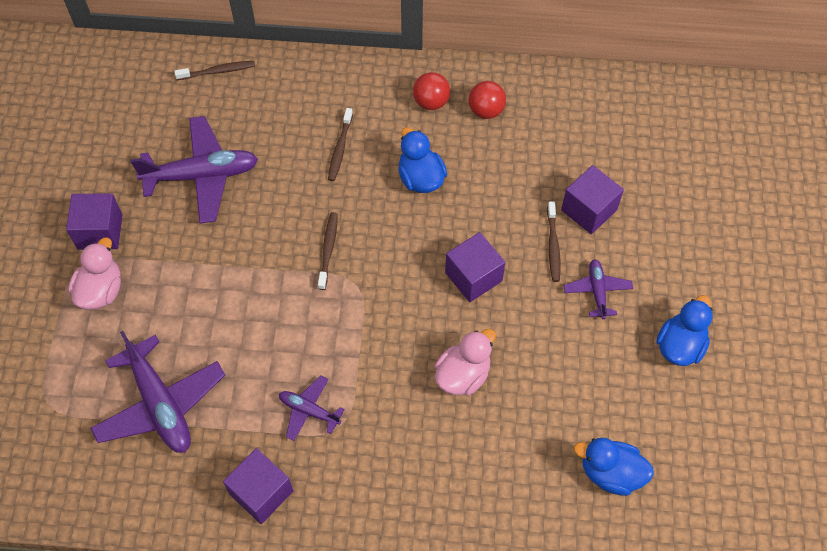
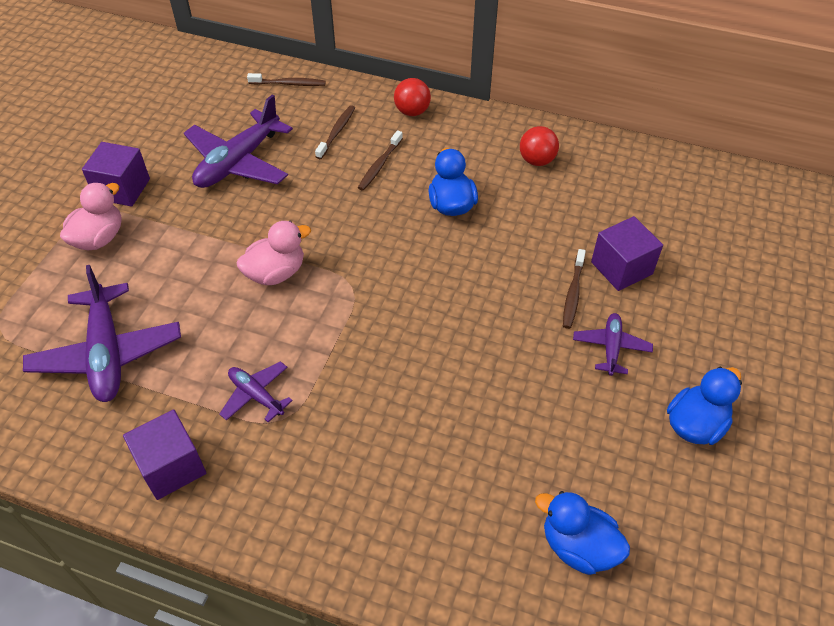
camera: 15 degrees right, 10 degrees down
purple plane [131,116,258,224] -> purple plane turned 120 degrees clockwise [184,94,293,188]
brown toothbrush [318,212,338,290] -> brown toothbrush moved to [315,105,355,159]
red ball [413,72,450,110] -> red ball moved to [394,78,431,116]
pink duck [435,329,496,395] -> pink duck moved to [237,221,311,285]
purple cube [445,232,505,302] -> none

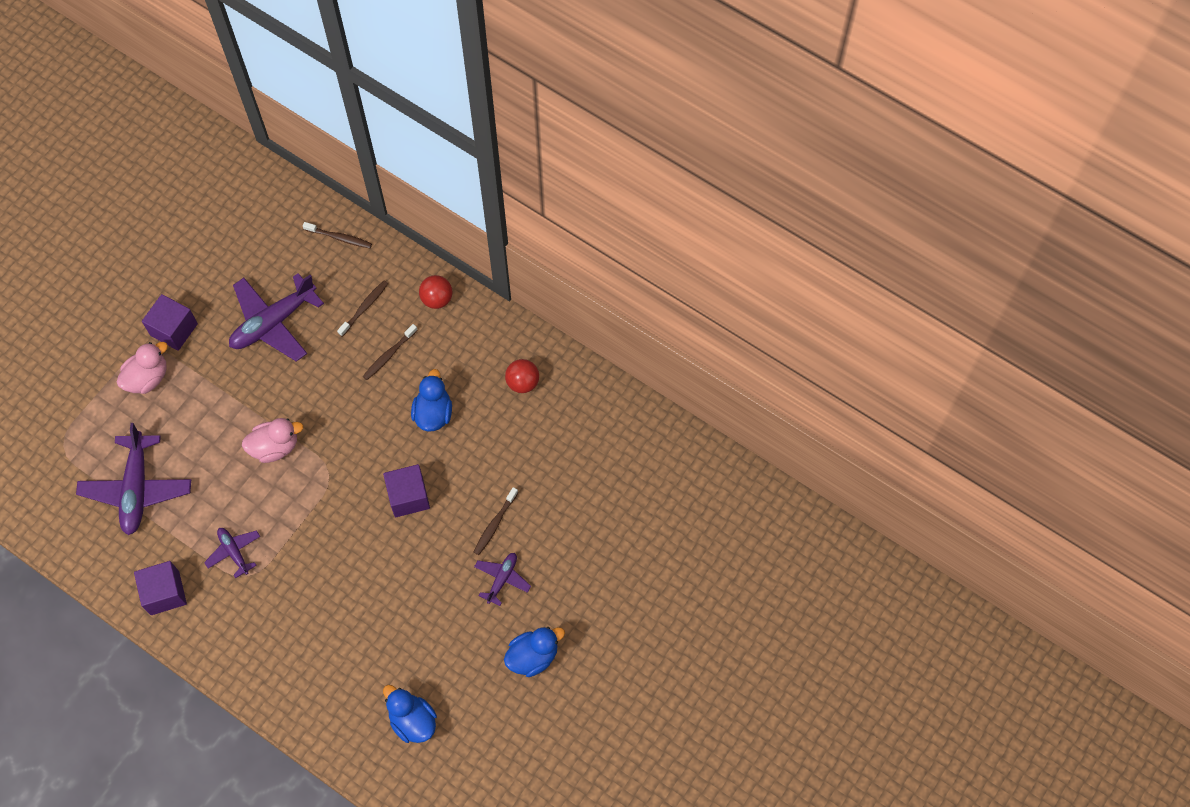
camera: 15 degrees right, 15 degrees up
purple cube [591,216,663,291] -> purple cube moved to [383,464,430,517]

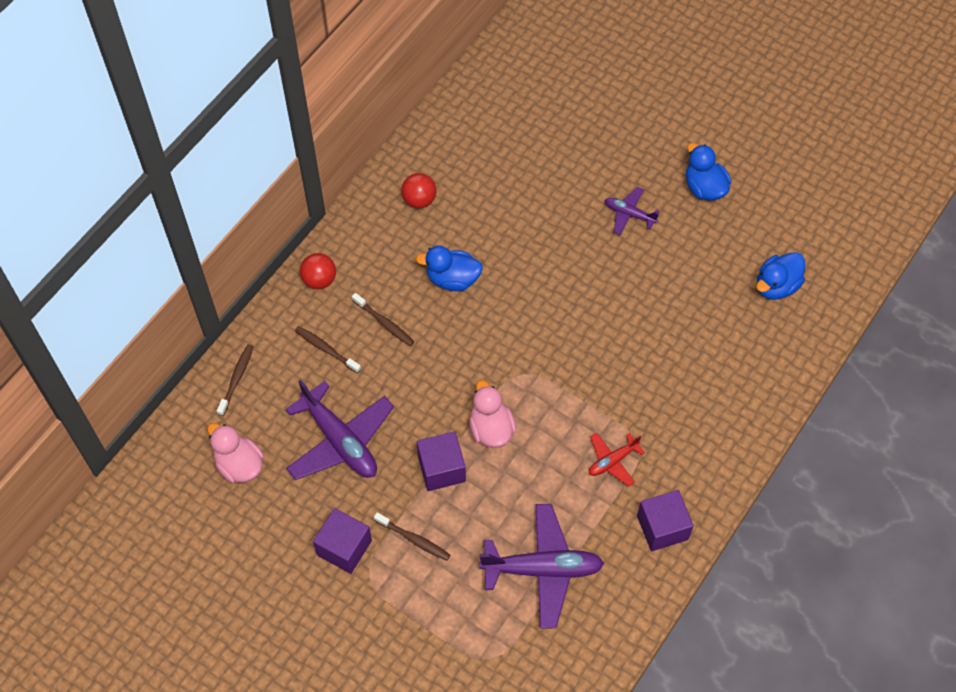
camera: 90 degrees left, 5 degrees down
pink duck [117,342,168,394] -> pink duck moved to [207,423,264,483]
purple plane [204,528,260,578] -> red plane [589,432,645,487]
purple cube [383,464,430,517] -> purple cube moved to [417,431,466,491]
brown toothbrush [474,487,518,555] -> brown toothbrush moved to [374,513,450,561]

